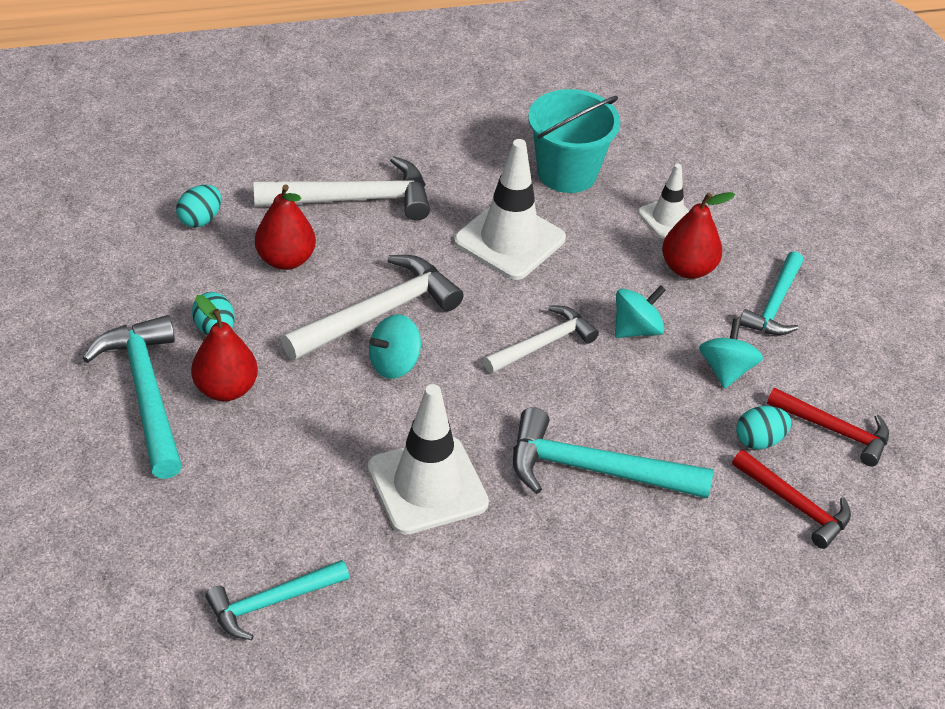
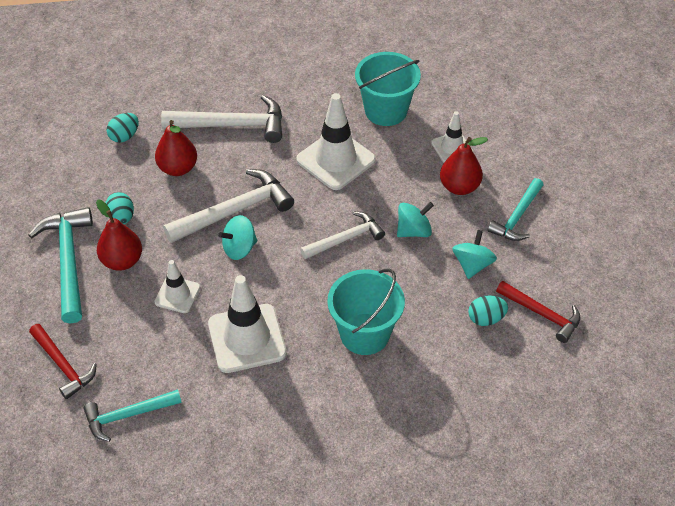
camera: 10 degrees right, 5 degrees up
turquoise hammer [513,407,714,499] -> turquoise bucket [327,269,405,355]
red hammer [732,450,851,549] -> red hammer moved to [29,324,97,399]
none -> white traffic cone [154,260,201,313]

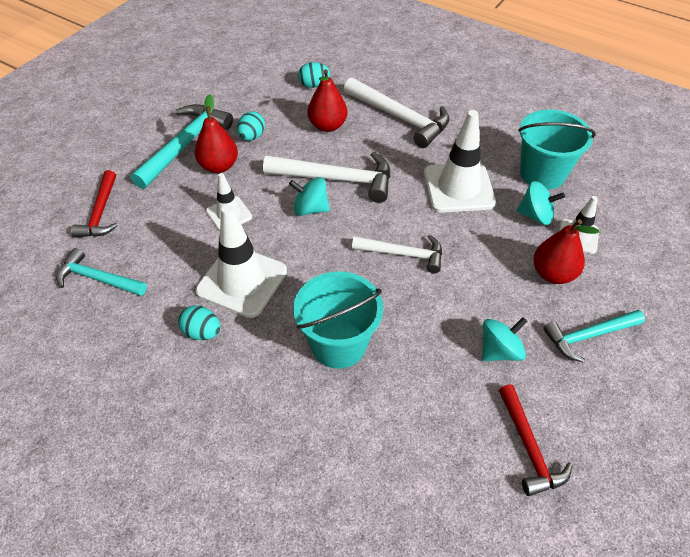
camera: 40 degrees right, 0 degrees up
turquoise spinning top [397,202,434,237] -> turquoise spinning top moved to [517,181,565,225]
turquoise egg [468,295,508,326] -> turquoise egg moved to [178,305,221,340]

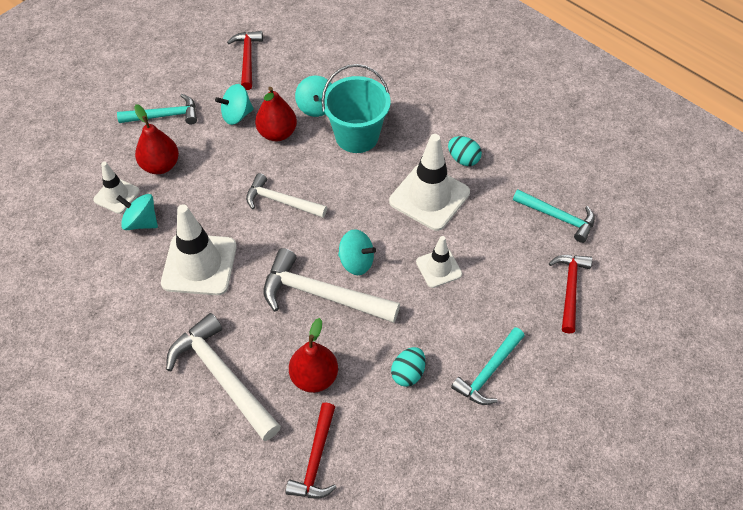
camera: 170 degrees left, 5 degrees up
turquoise hammer [131,104,233,189] -> turquoise hammer [451,327,525,405], size x0.64
red pear [195,94,238,173] -> red pear moved to [255,87,297,141]
turquoise egg [298,62,330,88] -> red hammer [286,402,337,498]
turquoise bucket [518,109,596,190] -> none
none -> turquoise spinning top [295,76,332,117]

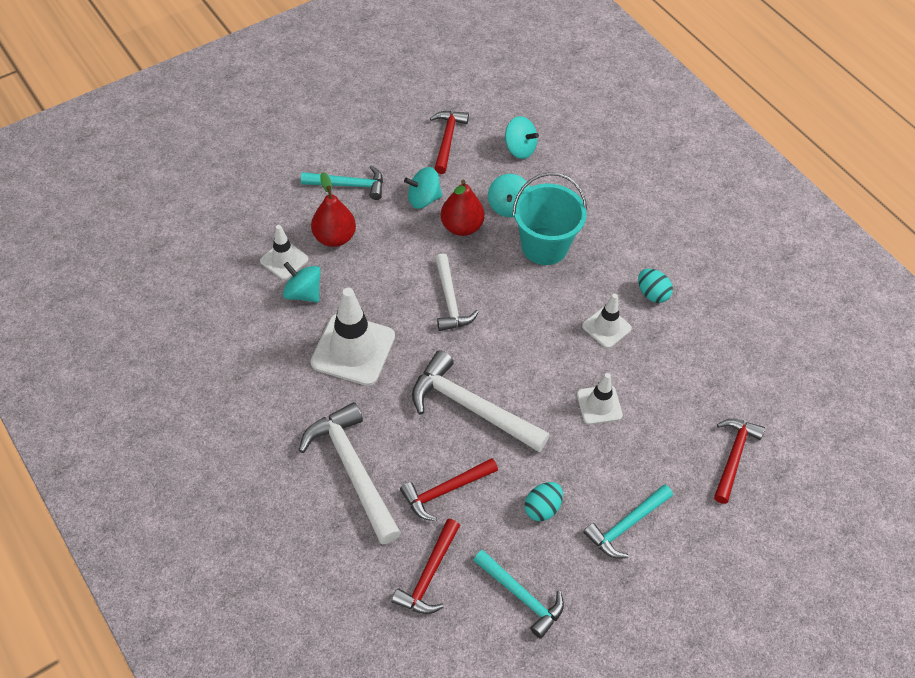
camera: 10 degrees right, 0 degrees up
white hammer [246,173,327,218] -> white hammer turned 135 degrees counterclockwise [435,253,479,331]
red pear [289,318,338,393] -> red hammer [400,458,498,521]
turquoise spinning top [338,229,376,275] -> turquoise spinning top moved to [505,116,539,159]
white traffic cone [389,134,470,231] -> white traffic cone [582,294,632,348], size x0.56
turquoise hammer [513,189,595,243] -> turquoise hammer moved to [473,549,564,639]

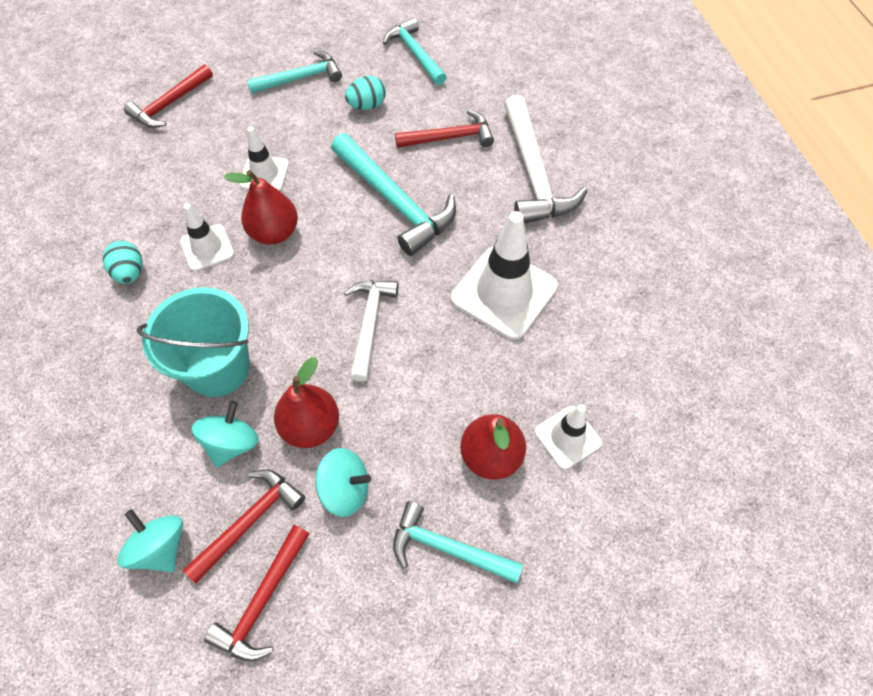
camera: 160 degrees left, 5 degrees up
turquoise spinning top [283,262,321,302] -> none
red hammer [392,519,460,614] -> red hammer moved to [183,469,305,583]
white hammer [412,350,550,452] -> turquoise hammer [331,133,456,256]
none -> red pear [224,170,298,245]

